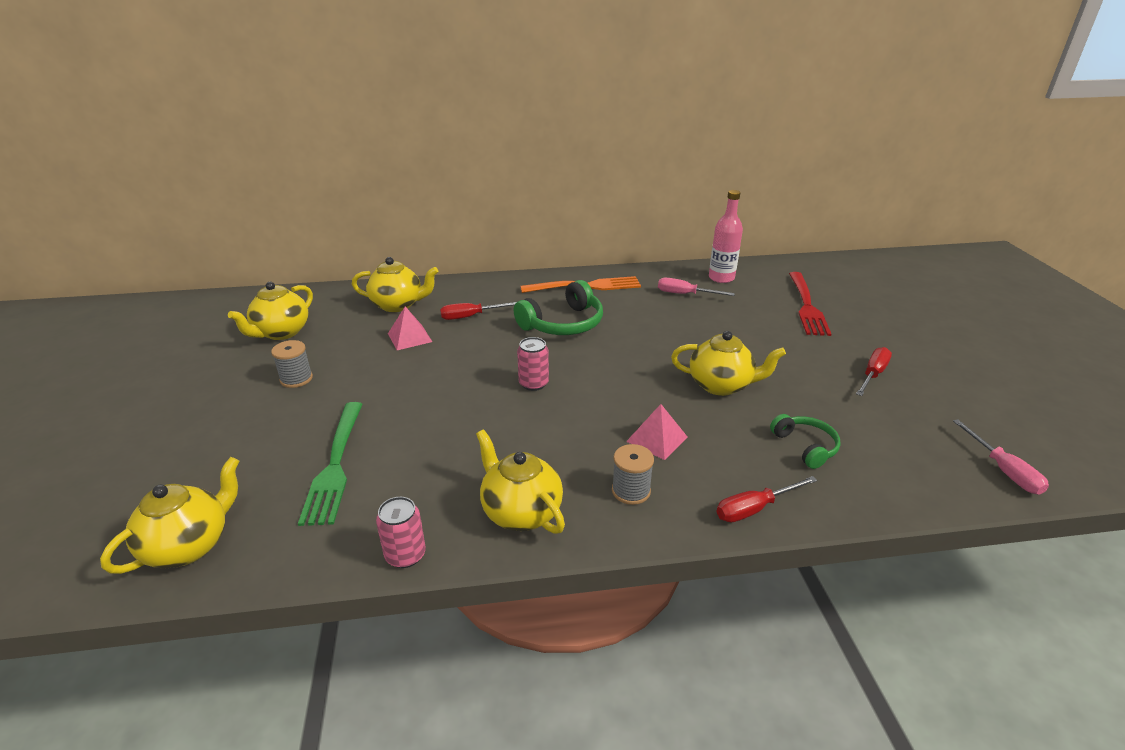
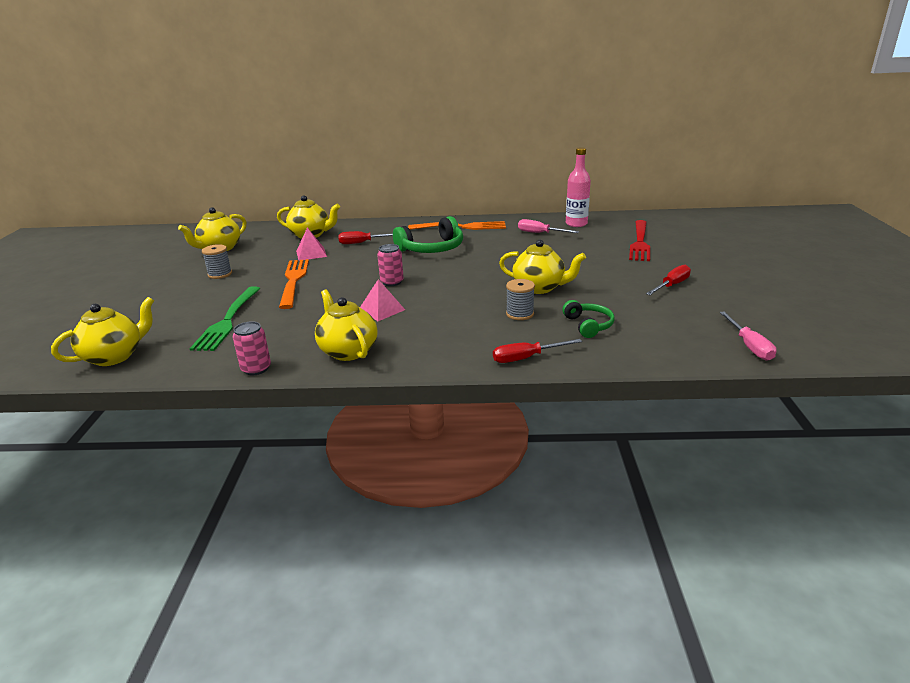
camera: 10 degrees right, 5 degrees down
grey spool [612,444,654,505] -> grey spool moved to [506,279,535,320]
pink pyramid [626,404,687,460] -> pink pyramid moved to [360,279,405,321]
none -> orange fork [279,259,309,309]

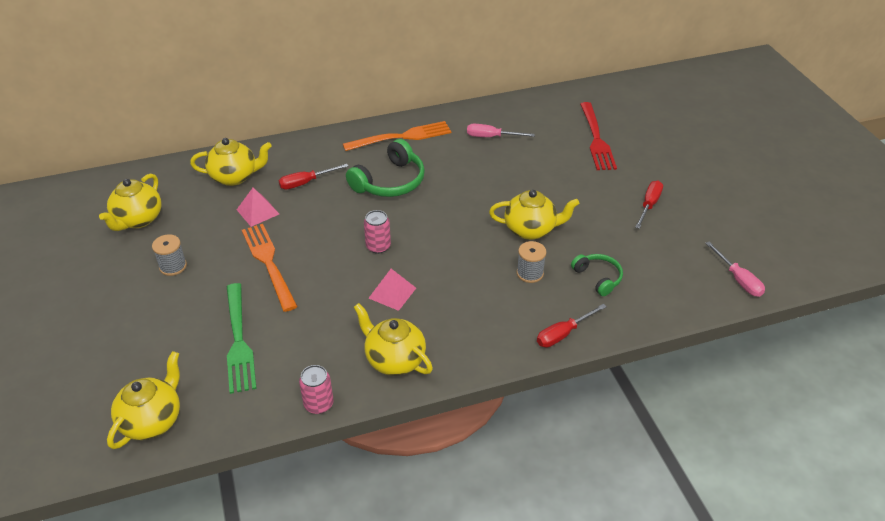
camera: 20 degrees left, 15 degrees up
pink bottle [566,147,591,227] -> none

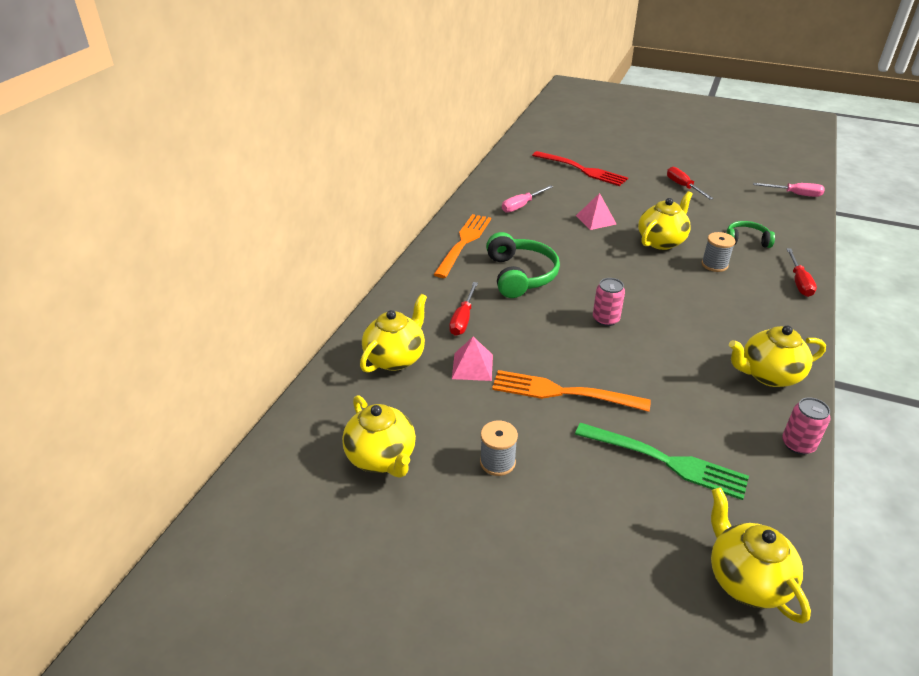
camera: 50 degrees left, 5 degrees down
pink pyramid [369,269,416,311] -> pink pyramid moved to [576,193,616,230]

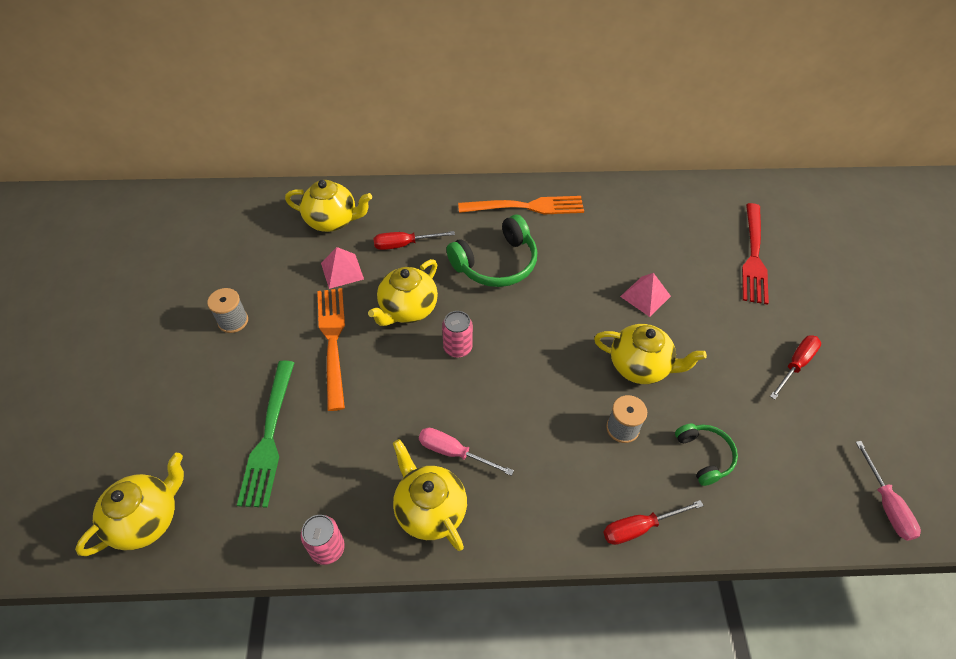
camera: 65 degrees right, 15 degrees up
yellow teapot [342,395,416,478] -> yellow teapot moved to [368,259,438,326]
pink screwdriver [502,185,553,213] -> pink screwdriver moved to [419,428,514,476]

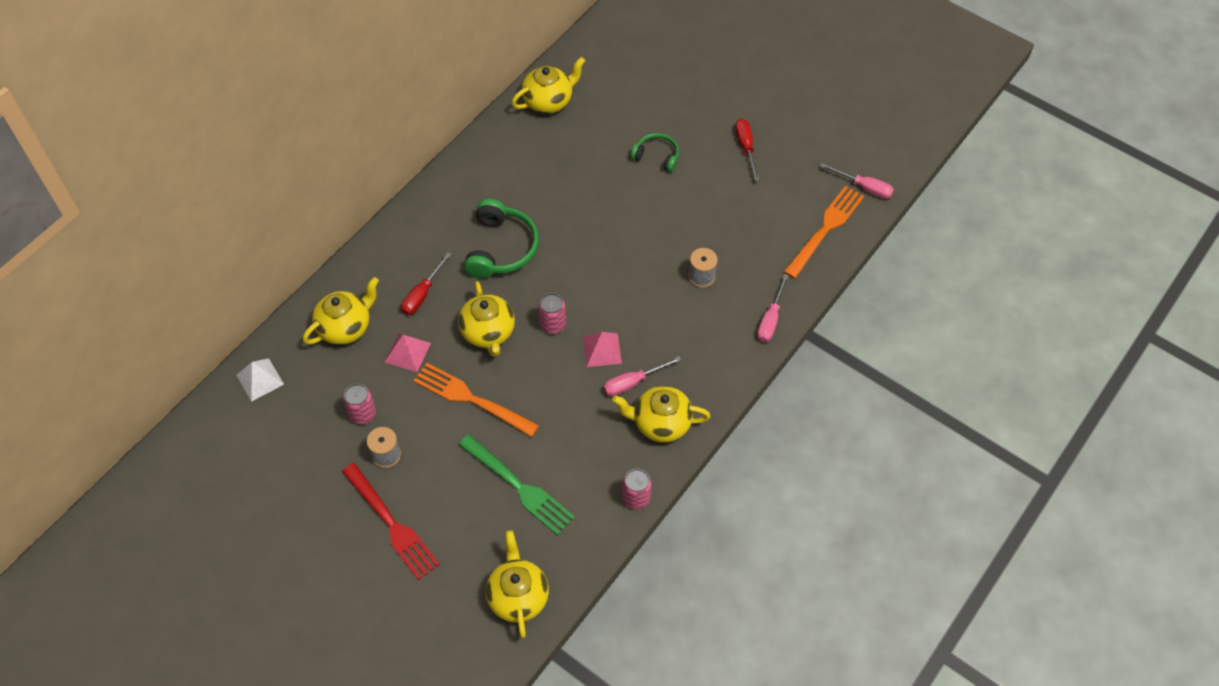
camera: 50 degrees left, 5 degrees up
orange fork [458,196,584,214] -> orange fork moved to [784,186,864,279]
yellow teapot [594,324,707,384] -> yellow teapot moved to [511,57,586,114]
red screwdriver [603,500,704,545] -> pink screwdriver [757,274,789,342]
pink pyramid [620,273,671,317] -> pink pyramid moved to [583,332,622,367]
green headphones [675,423,738,486] -> green headphones moved to [631,133,679,172]
red fork [742,203,769,305] -> red fork moved to [342,463,440,580]
none -> white pyramid [236,358,284,402]
none -> pink can [343,383,376,424]

